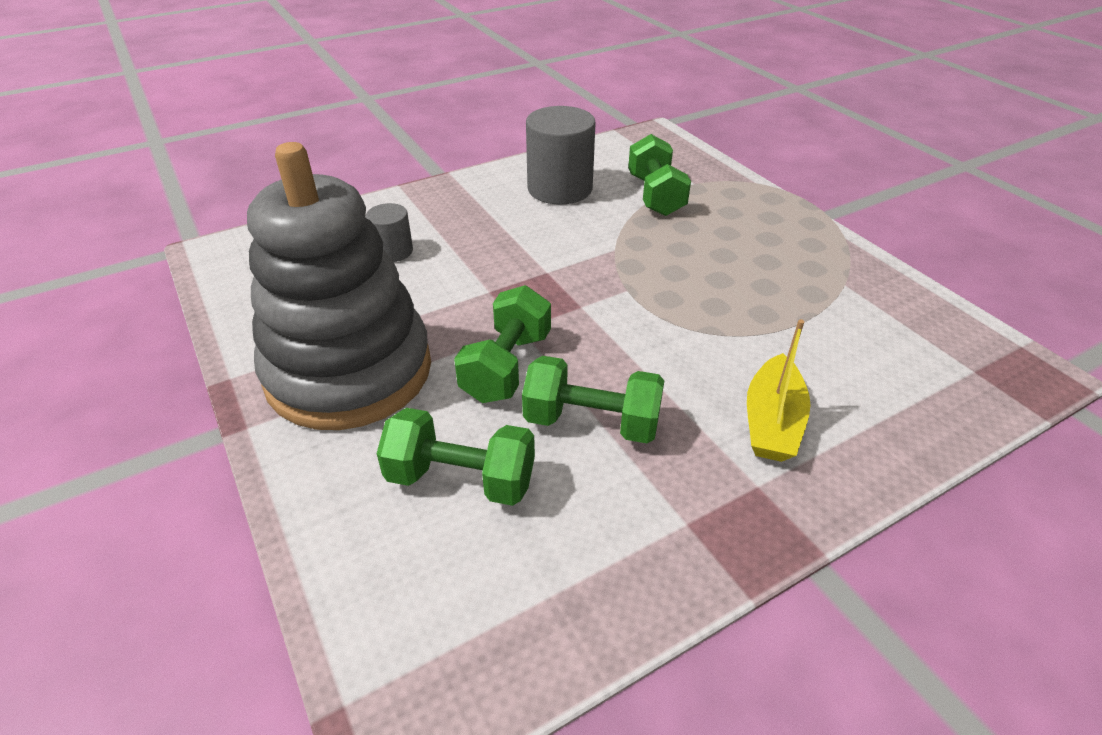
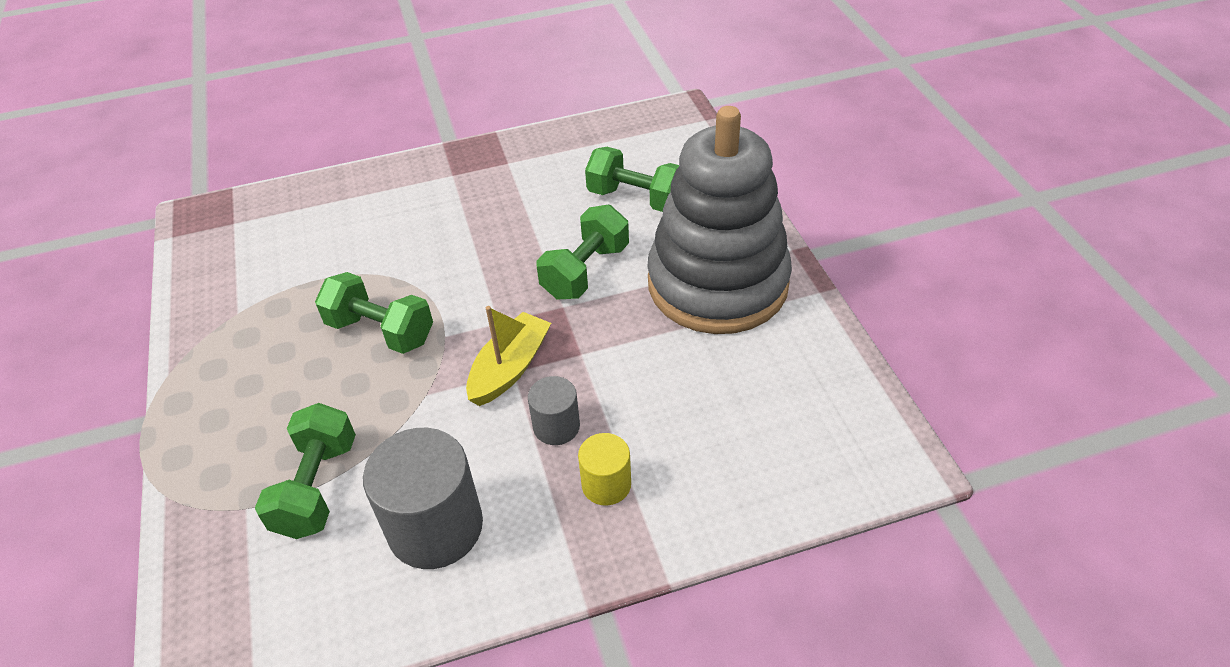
camera: 165 degrees left, 5 degrees up
grey cylinder [366,203,413,262] -> grey cylinder moved to [528,376,580,445]
green dumbbell [522,356,664,443] -> green dumbbell moved to [315,272,433,354]
yellow boat [747,319,811,462] -> yellow boat moved to [466,306,551,406]
none -> yellow cylinder [578,433,631,506]

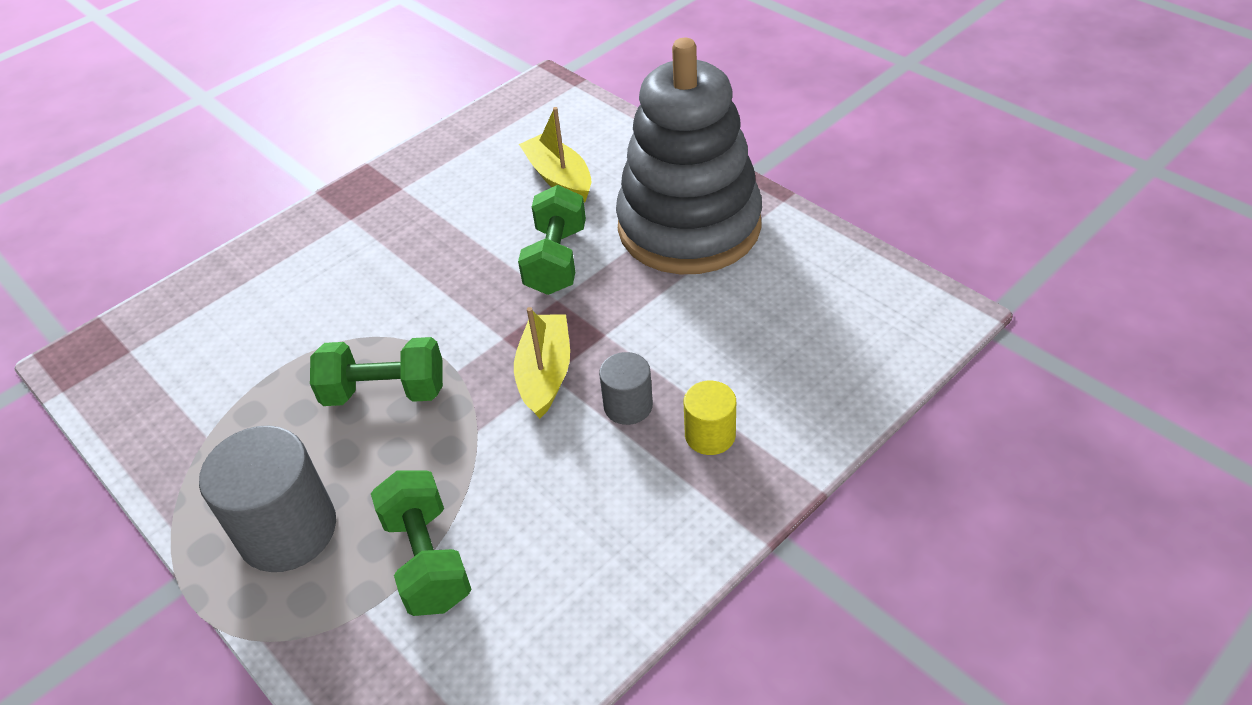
camera: 25 degrees left, 0 degrees up
grey cylinder [363,428,483,569] -> grey cylinder moved to [199,426,336,572]
green dumbbell [585,147,680,212] -> yellow boat [519,107,592,202]

